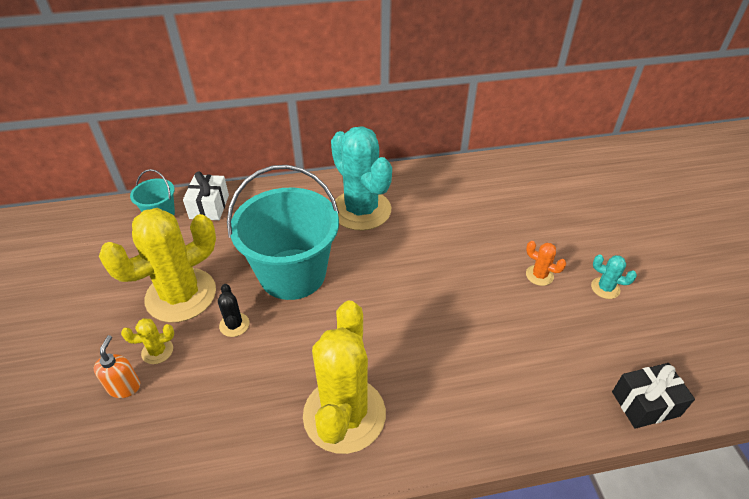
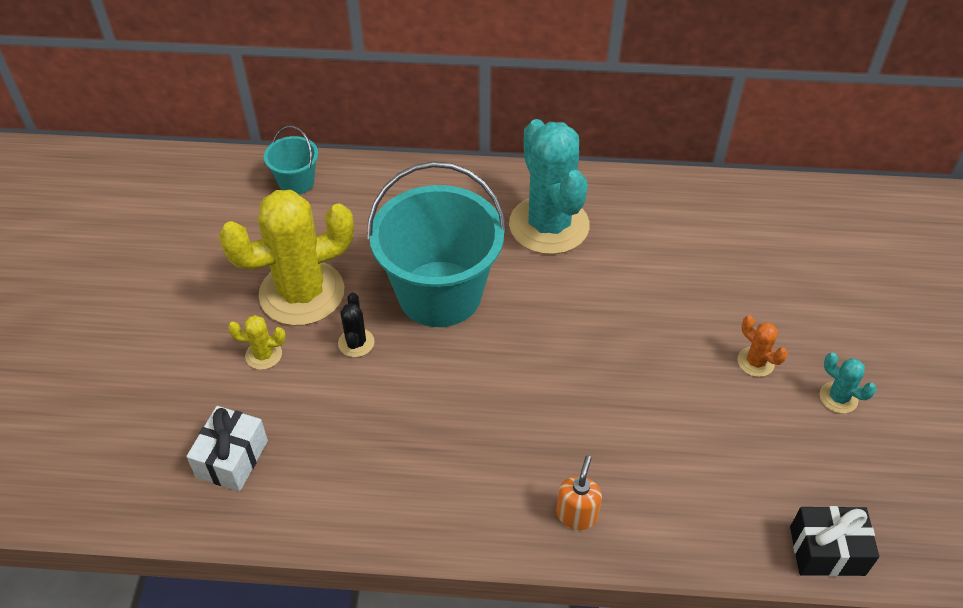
camera: 15 degrees right, 5 degrees up
orange soap dispenser [94,335,140,398] -> orange soap dispenser moved to [556,456,602,530]
white gift [183,172,229,220] -> white gift moved to [186,406,268,491]
yellow cactus [303,300,386,454] -> none

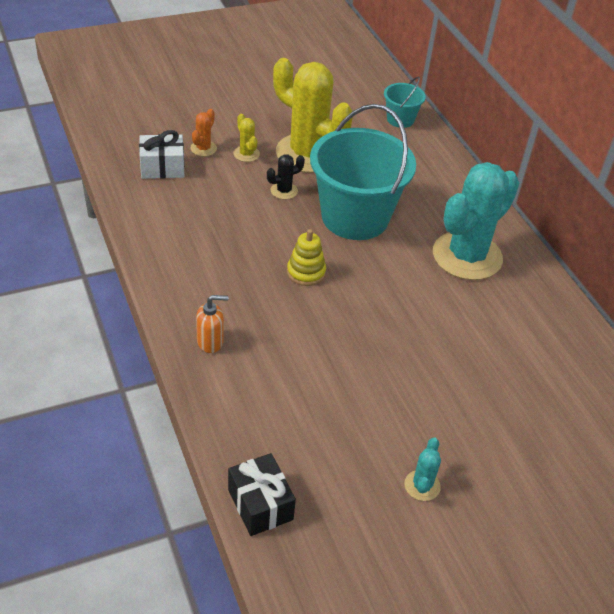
camera: 60 degrees right, 5 degrees down
orange cactus [738,316,788,377] -> orange cactus moved to [190,109,217,157]
none -> yellow stacking toy [287,229,326,286]

